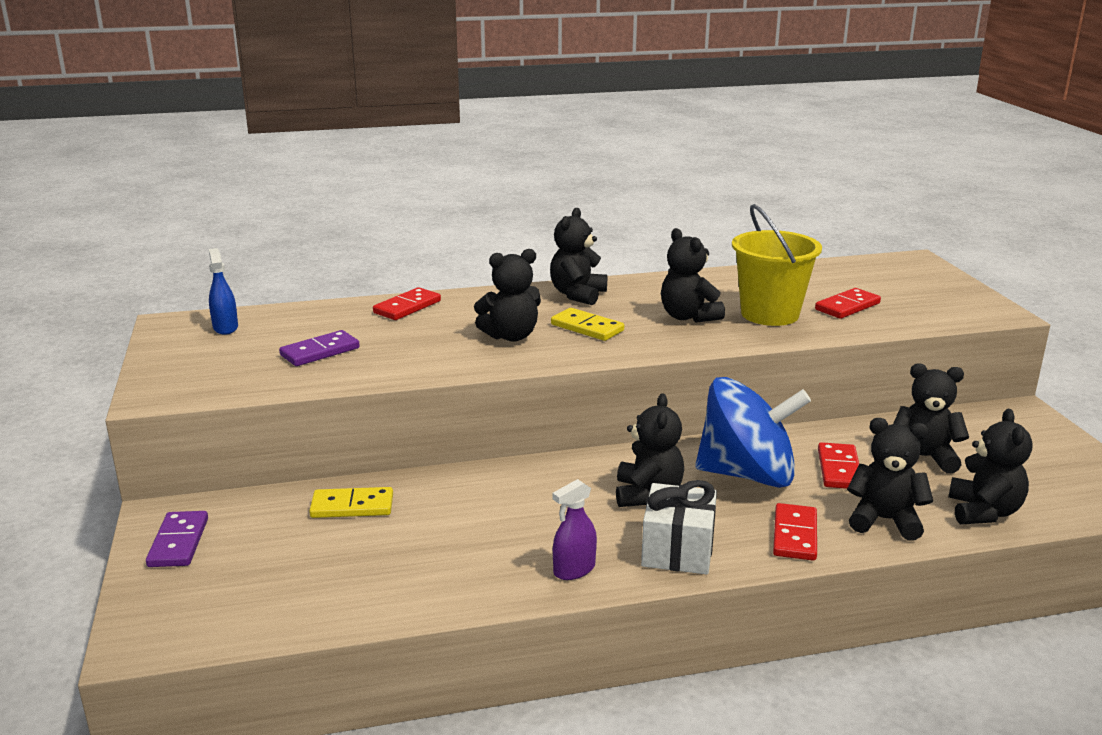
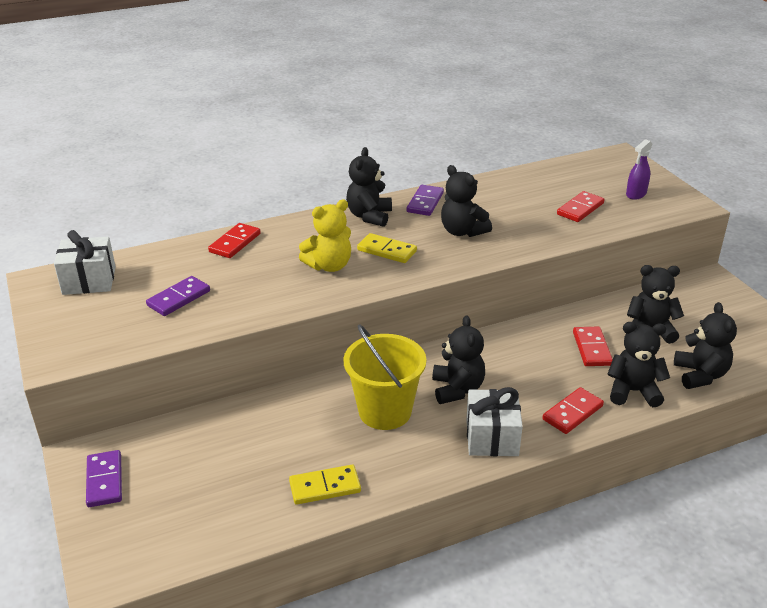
camera: 10 degrees left, 10 degrees up
blue spray bottle [209,248,238,335] -> white gift [54,230,116,295]
yellow domino [309,487,393,518] -> yellow domino moved to [289,465,361,505]
black teddy bear [474,249,541,342] -> yellow teddy bear [299,199,351,272]
purple spray bottle [552,479,597,580] -> purple spray bottle moved to [626,139,652,200]
blue spinning top [695,377,811,488] -> none
yellow bucket [732,204,822,326] -> yellow bucket moved to [343,324,426,430]
red domino [773,503,817,561] -> red domino turned 45 degrees clockwise [543,387,604,434]
none -> purple domino [407,185,444,216]

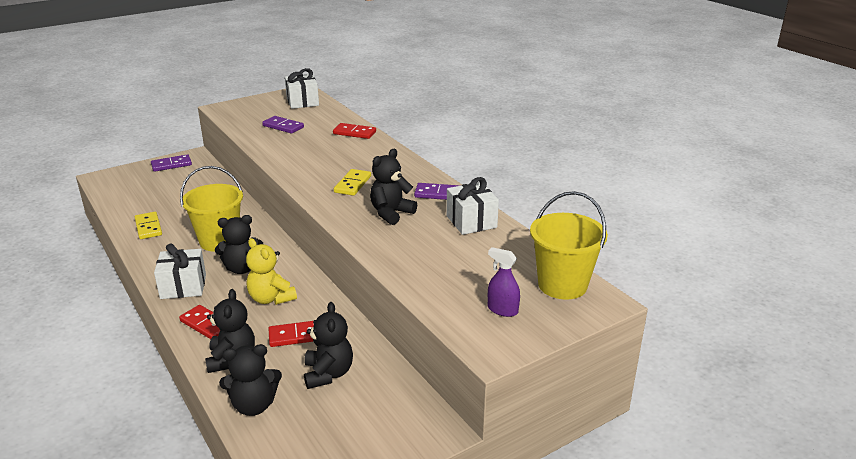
camera: 80 degrees right, 5 degrees down
yellow teddy bear [299,199,351,272] -> yellow teddy bear moved to [246,238,297,305]
black teddy bear [346,147,392,227] -> none
red domino [557,191,604,222] -> none
none -> white gift [446,177,499,235]
none -> yellow bucket [530,191,608,300]

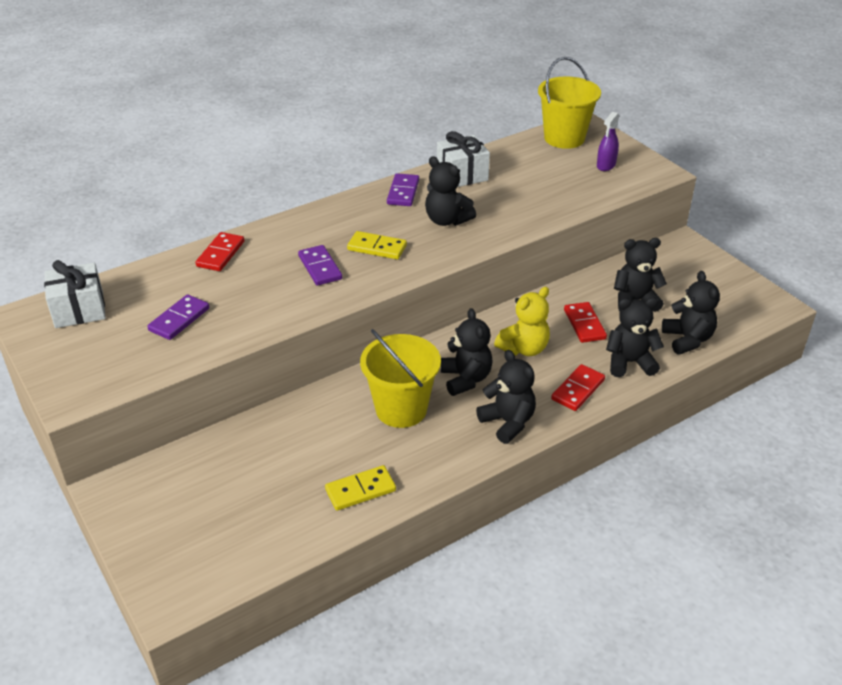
camera: 90 degrees left, 10 degrees up
purple domino [151,154,192,172] -> purple domino moved to [298,245,342,286]
white gift [154,243,206,299] -> black teddy bear [476,350,536,444]

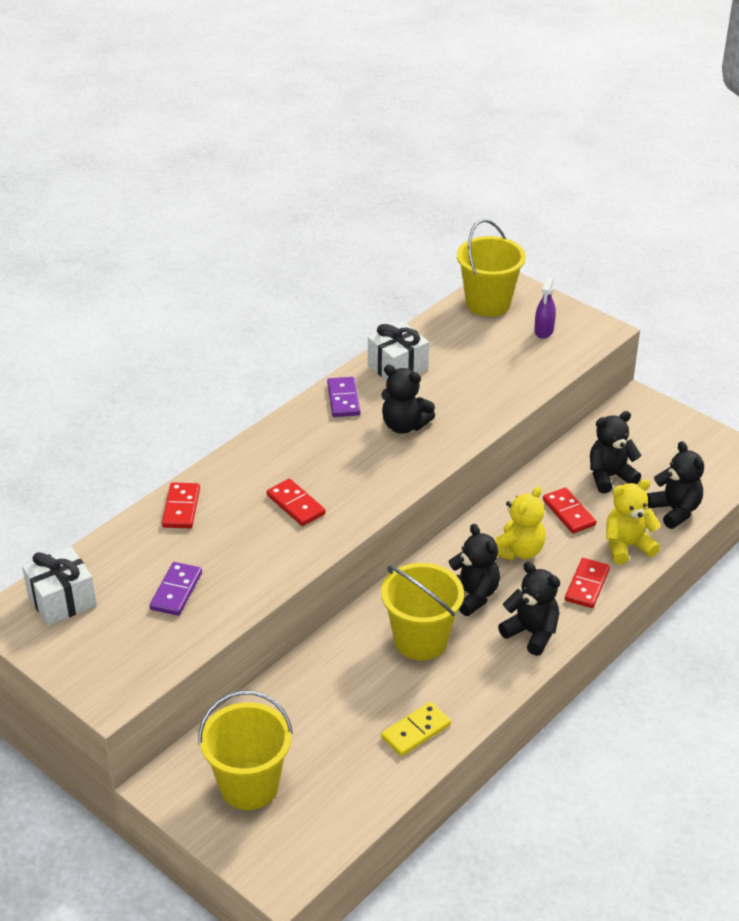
camera: 15 degrees left, 0 degrees up
purple domino [298,245,342,286] -> red domino [267,479,326,526]
yellow domino [347,231,407,259] -> none
black teddy bear [606,297,664,377] -> yellow teddy bear [606,479,661,564]
none -> yellow bucket [198,691,293,810]

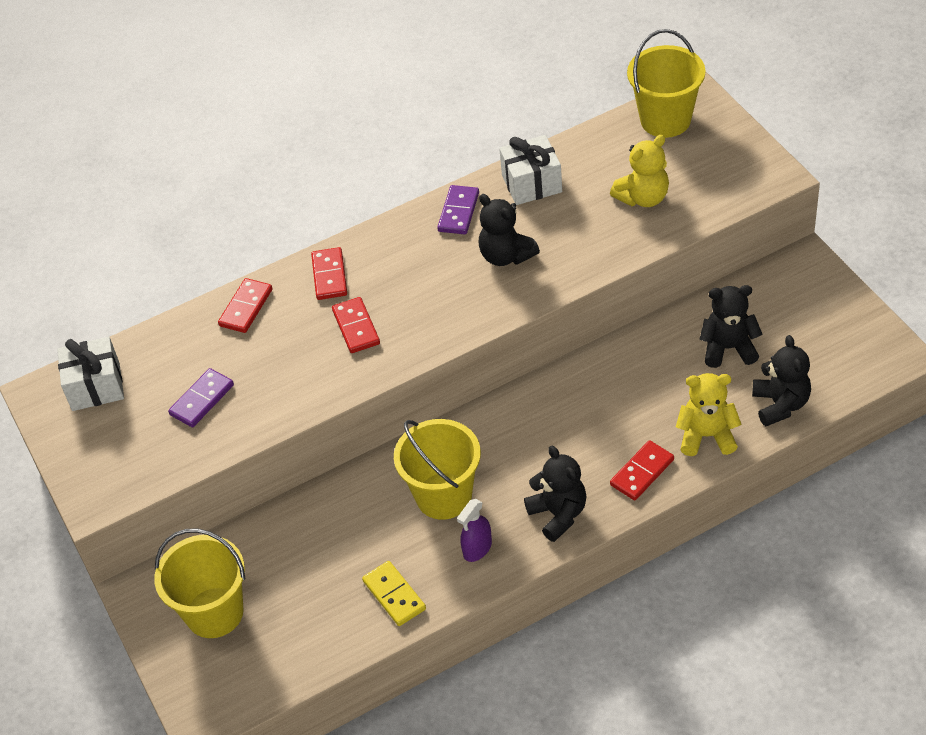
camera: 25 degrees right, 10 degrees up
yellow domino [381,702,451,756] -> yellow domino turned 75 degrees clockwise [362,561,426,626]
black teddy bear [449,524,500,616] -> none
yellow teddy bear [495,486,546,560] -> yellow teddy bear moved to [610,135,669,207]
purple spray bottle [534,277,556,339] -> purple spray bottle moved to [457,499,492,562]
red domino [543,487,596,534] -> red domino moved to [311,247,347,300]

